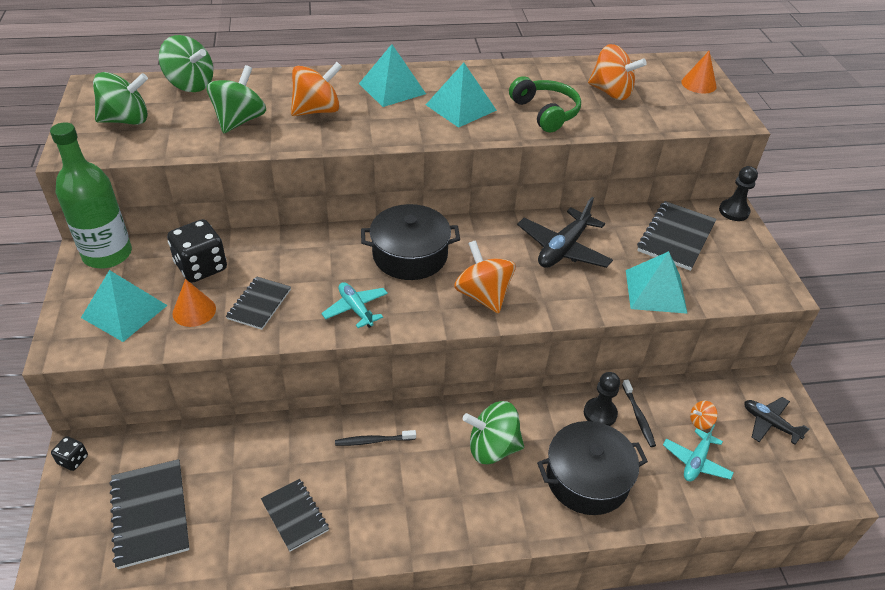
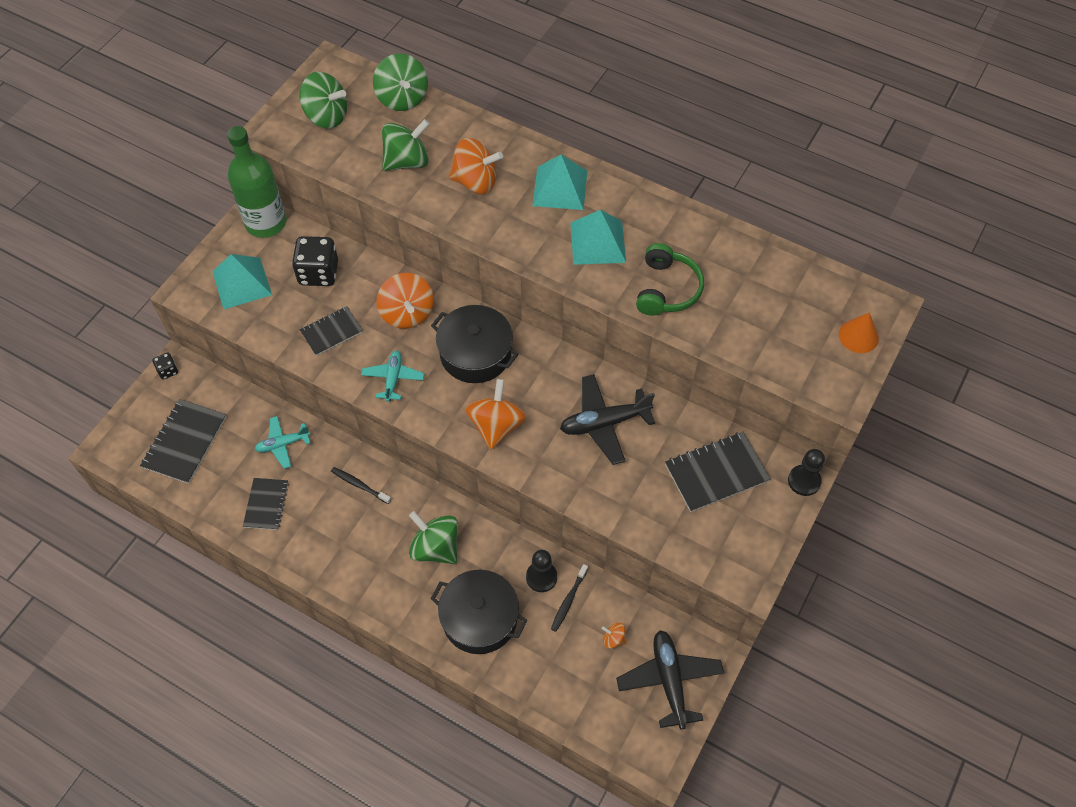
camera: 40 degrees right, 15 degrees up
orange cone [172,279,216,327] -> none
orange spinning top [588,44,647,100] -> orange spinning top moved to [377,273,434,329]
turquoise pyramid [626,251,688,314] -> none
turquoise plane [663,424,734,482] -> turquoise plane moved to [255,416,310,469]
black plane [744,397,810,445] -> black plane [616,630,724,730], size x1.60

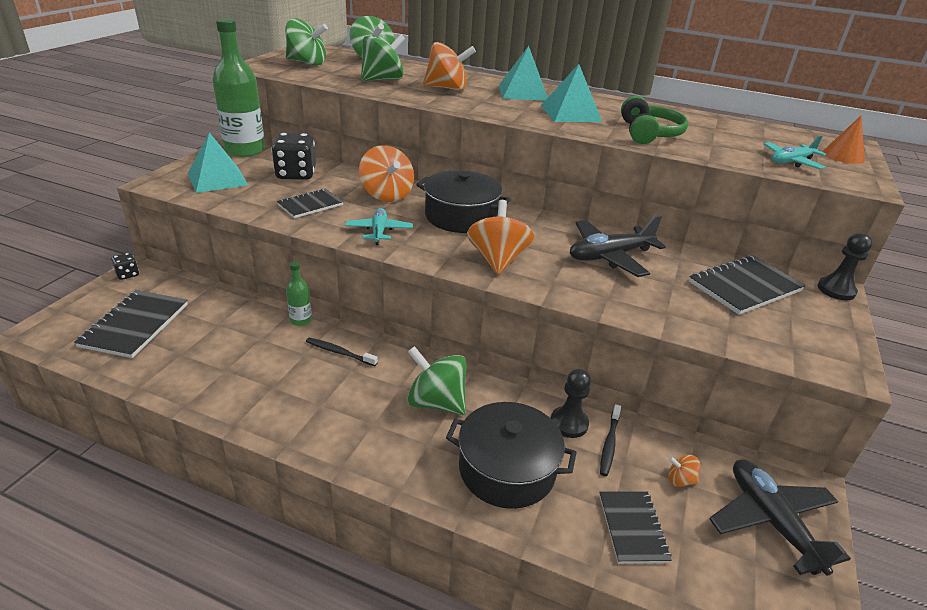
camera: 10 degrees left, 25 degrees down
black notebook [243,478,289,530] -> black notebook moved to [599,492,672,564]
turquoise plane [255,416,310,469] -> turquoise plane moved to [763,135,826,169]
none -> green bottle [286,262,312,326]

